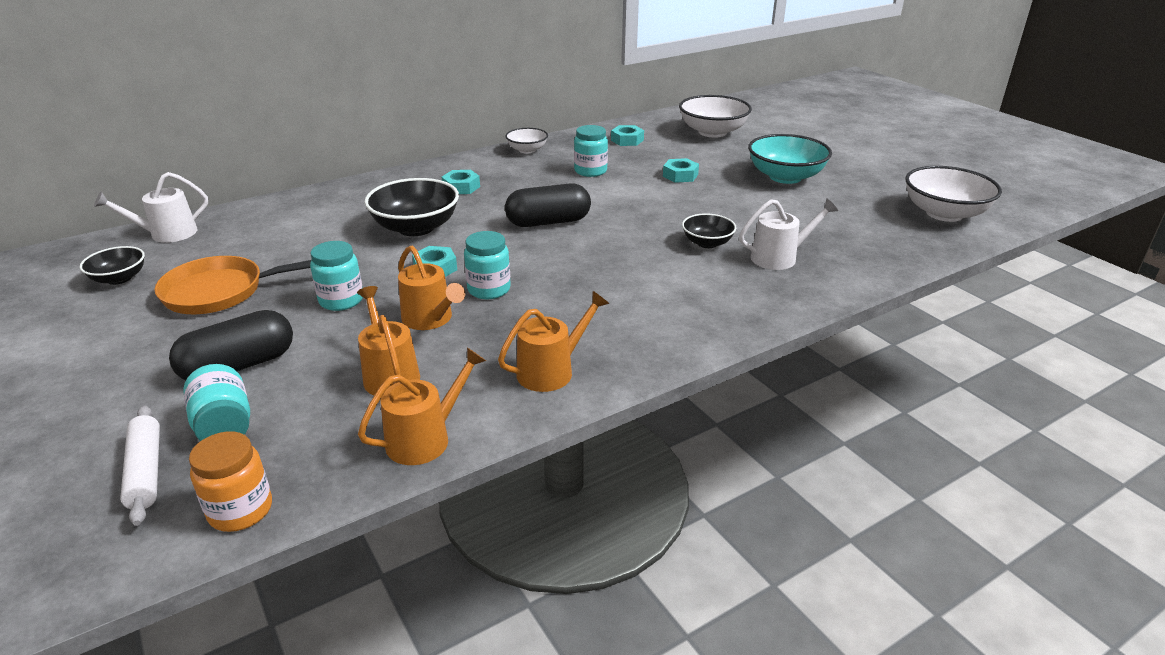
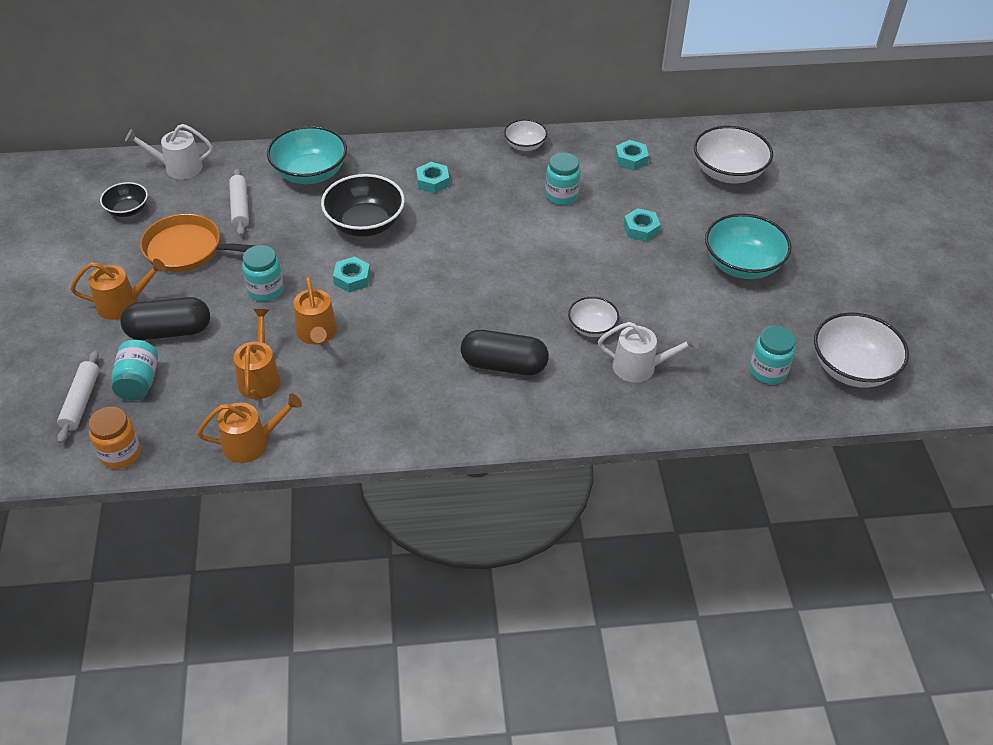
camera: 25 degrees right, 15 degrees up
turquoise jar [464,231,511,299] -> turquoise jar moved to [750,325,796,384]
orange watering can [498,291,609,392] -> orange watering can moved to [71,259,166,320]
black capsule [505,183,591,227] -> black capsule moved to [461,330,549,375]
black bowl [682,213,736,248] -> white bowl [568,297,619,337]
none -> white rolling pin [229,168,249,236]
none -> turquoise bowl [267,126,347,184]

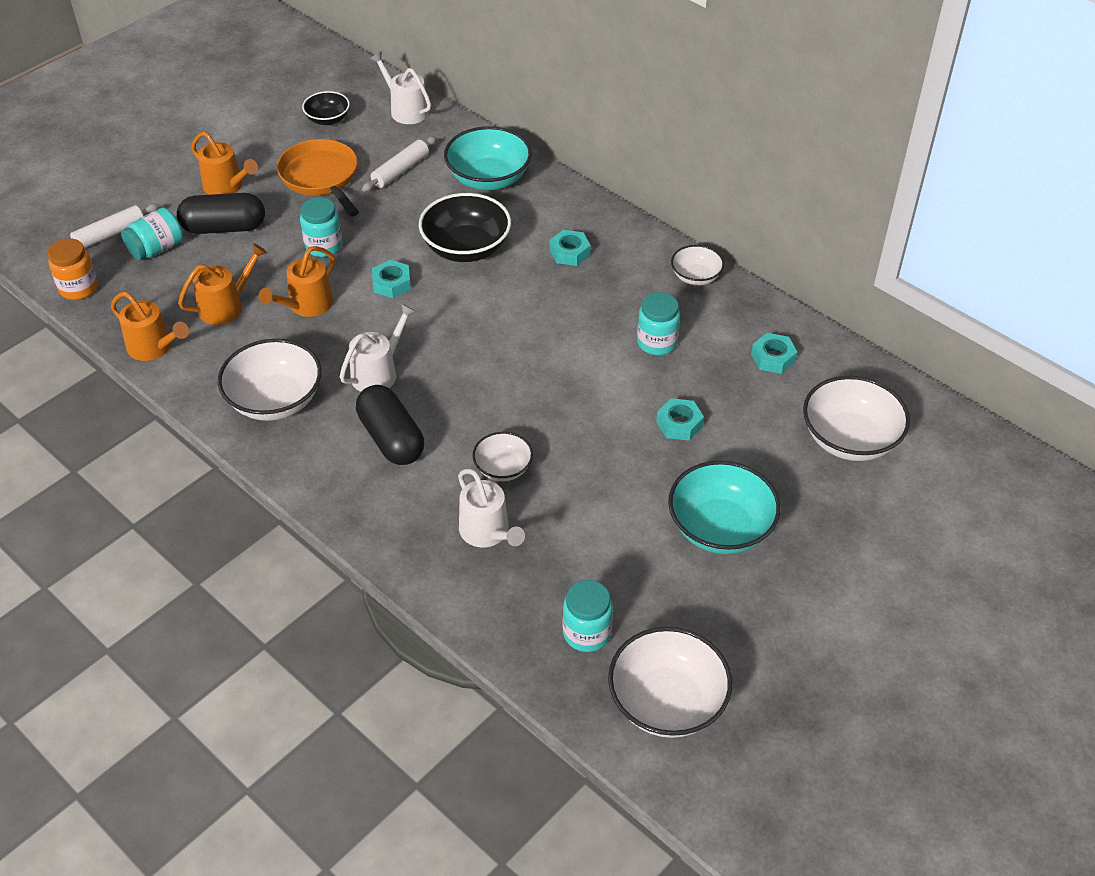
camera: 50 degrees right, 0 degrees up
black capsule [120,297,210,340] -> black capsule turned 45 degrees counterclockwise [177,193,265,234]
none -> white bowl [218,339,322,421]
none -> white watering can [340,303,416,392]

